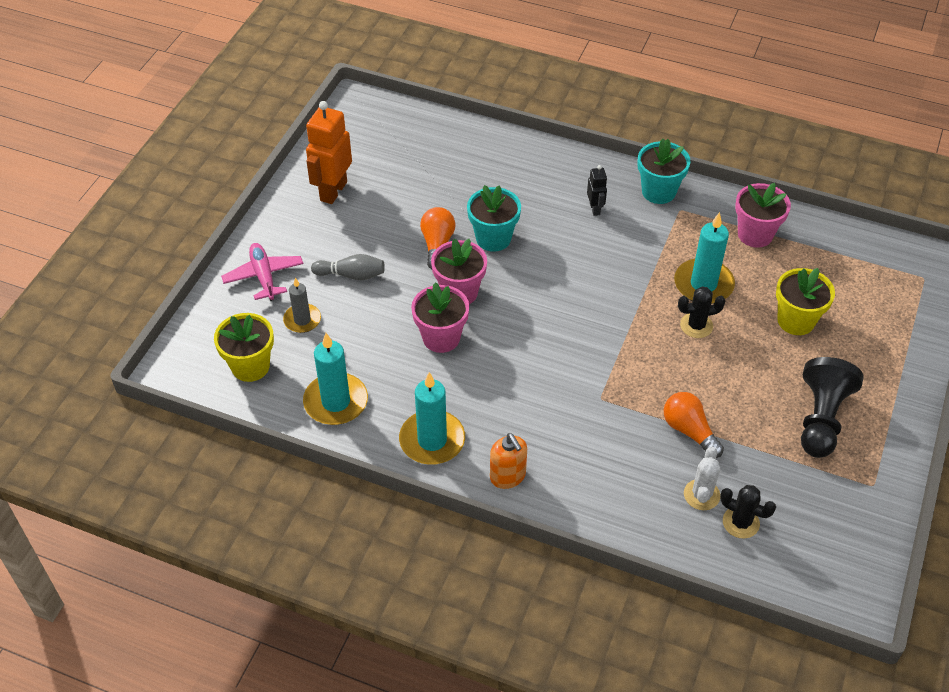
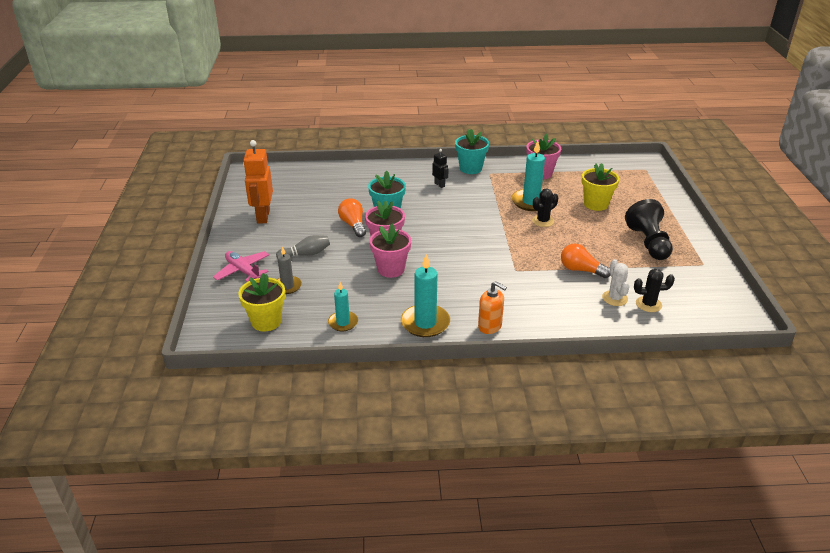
camera: 25 degrees left, 15 degrees down
turquoise candle [303,333,368,425] -> turquoise candle [328,282,358,331], size x0.61

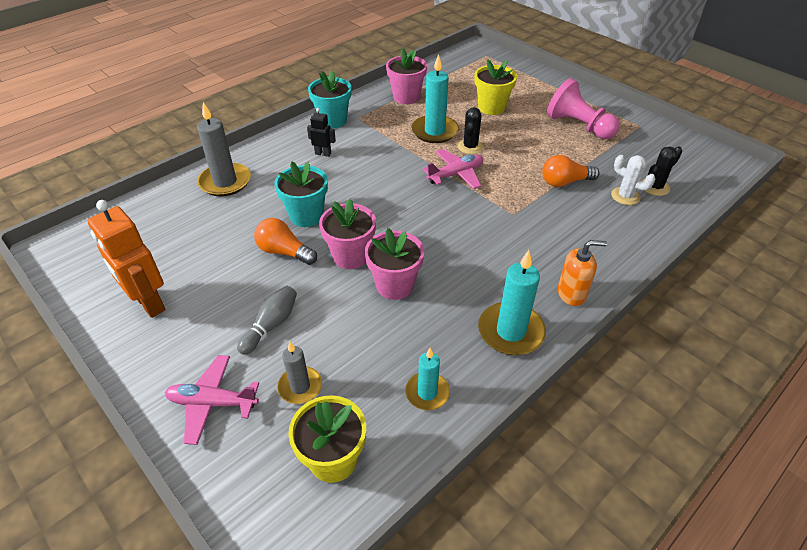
camera: 40 degrees left, 10 degrees up
black pawn [625,199,673,260] -> pink pawn [547,78,620,139]
none -> grey candle [197,102,251,197]
none -> pink plane [423,149,483,189]

